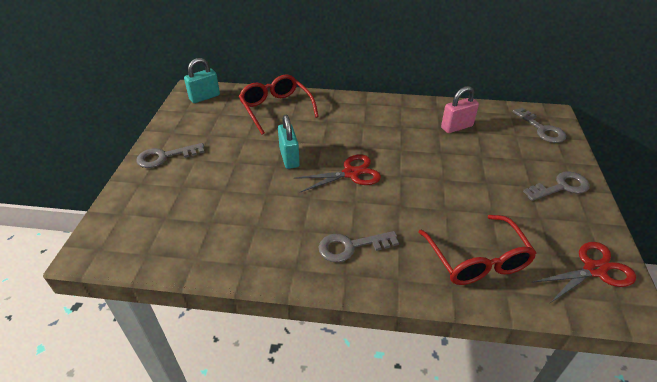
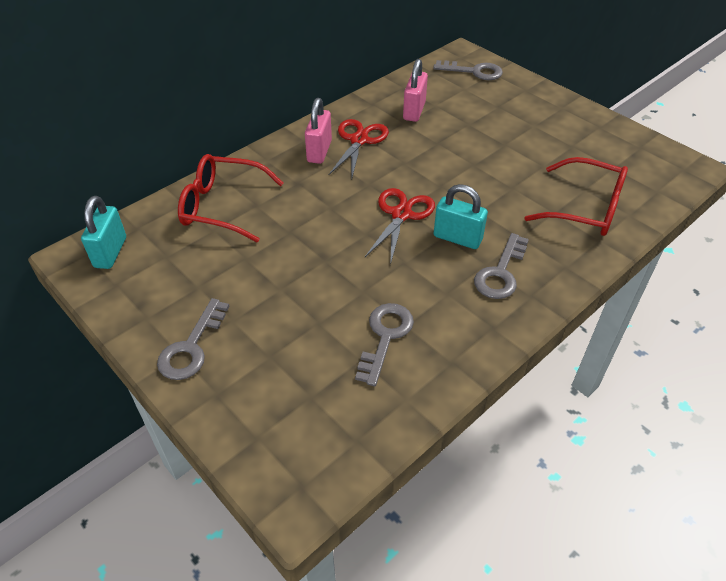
camera: 50 degrees left, 5 degrees up
turquoise padlock [278,115,300,169] -> turquoise padlock moved to [434,184,488,249]
grey key [523,171,590,201] -> grey key moved to [355,303,414,386]
red scissors [532,242,636,303] -> red scissors moved to [328,119,389,180]
none -> pink padlock [305,98,332,164]

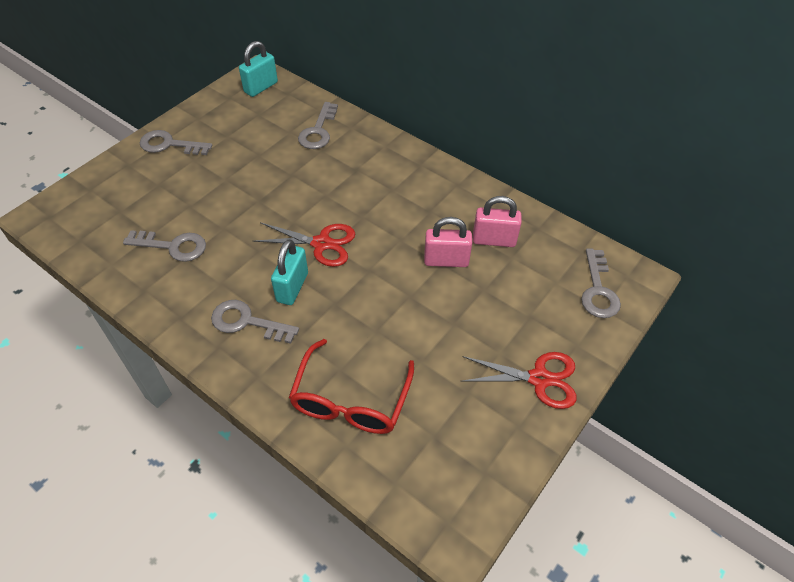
camera: 80 degrees right, 5 degrees up
turquoise padlock [81,196,126,269] -> turquoise padlock turned 45 degrees counterclockwise [239,41,278,97]
red glasses [178,154,284,242] -> grey key [298,102,338,149]
pink padlock [305,98,332,164] -> pink padlock moved to [424,217,472,267]
red scissors [328,119,389,180] -> red scissors moved to [460,352,577,409]

